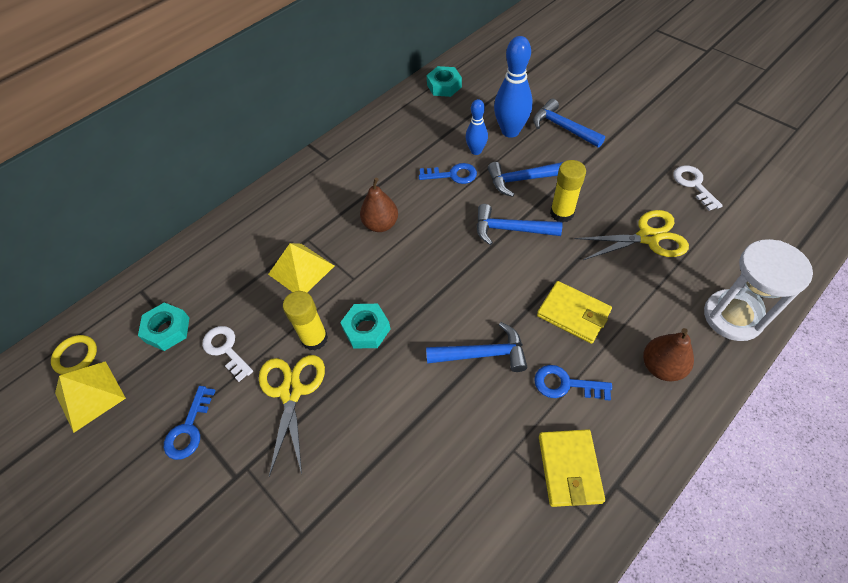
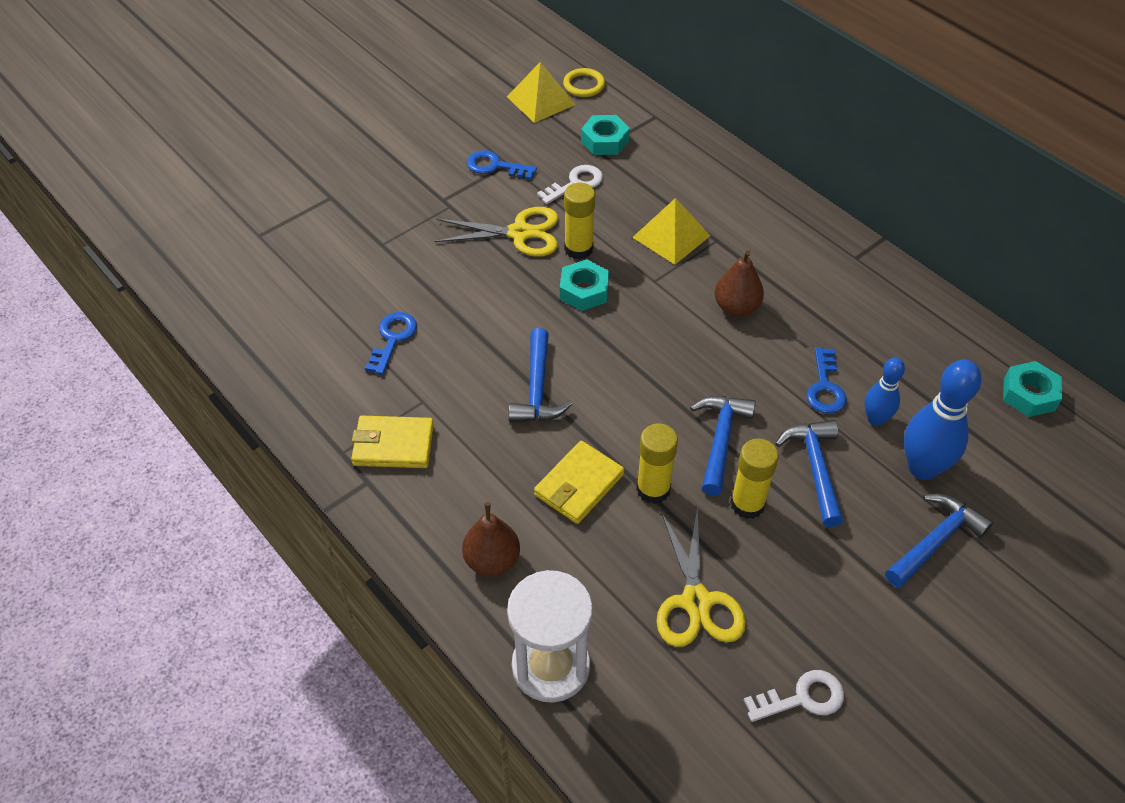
camera: 90 degrees right, 5 degrees down
blue key [534,365,612,401] -> blue key moved to [365,312,417,375]
none -> yellow glue stick [636,424,678,504]

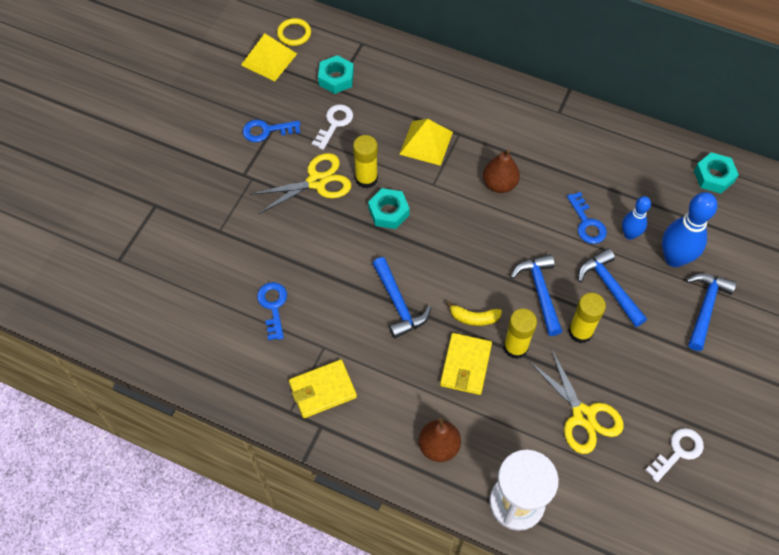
camera: 25 degrees left, 10 degrees up
none -> yellow banana [446,301,502,326]

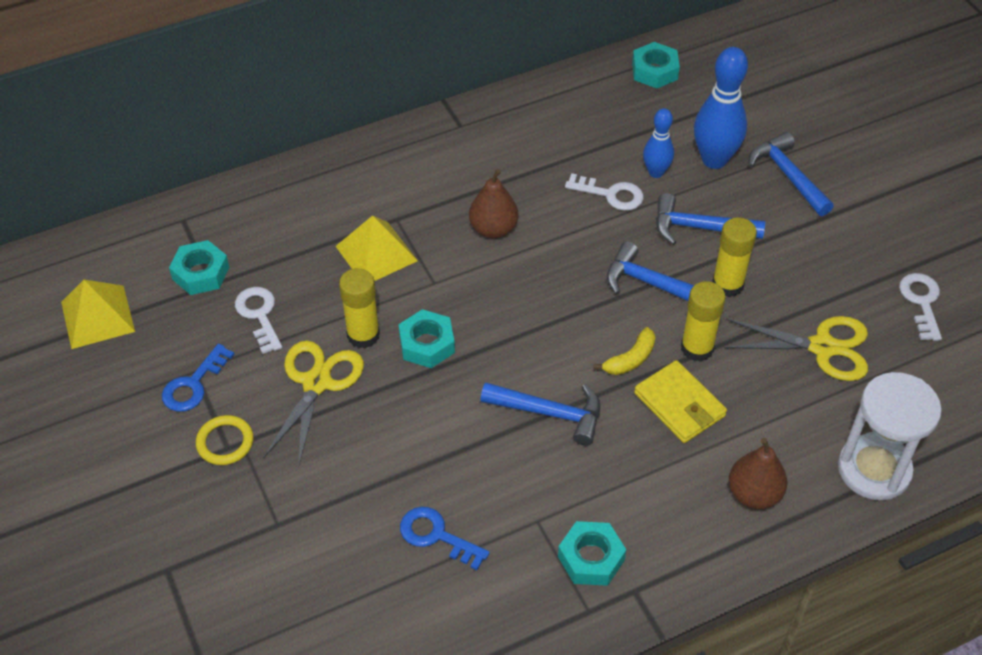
camera: 50 degrees left, 10 degrees down
yellow ring [277,18,311,46] -> yellow ring moved to [196,415,253,465]
yellow wallet [289,360,357,418] -> turquoise nut [558,521,626,586]
blue key [567,192,607,244] -> white key [565,173,644,211]

